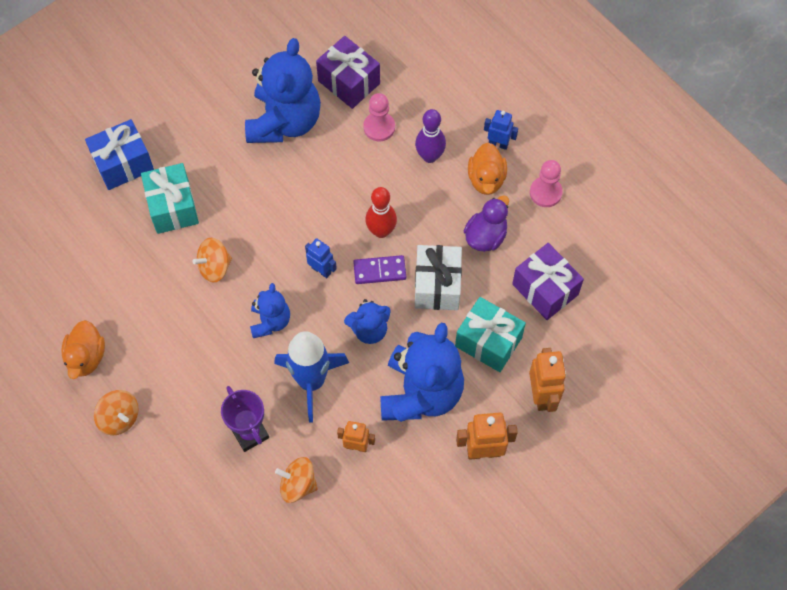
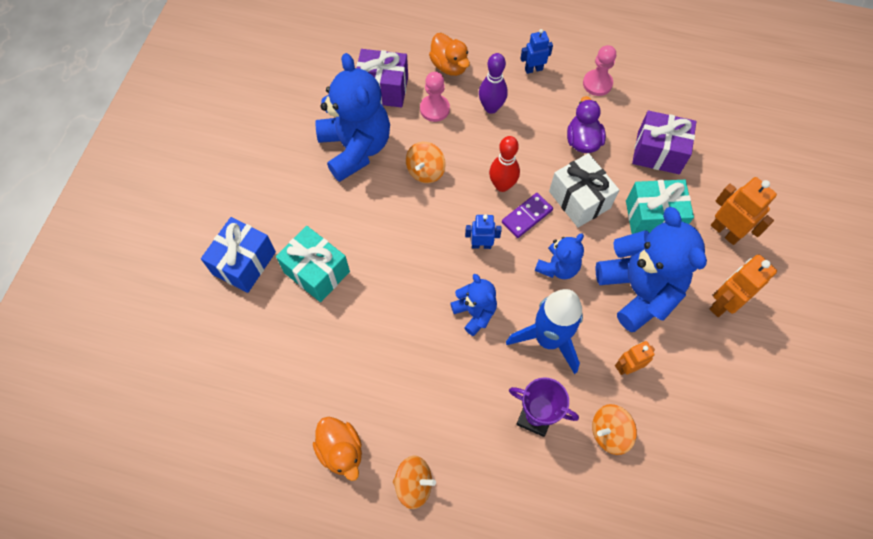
camera: 35 degrees left, 0 degrees up
orange spinning top [192,238,232,283] -> orange spinning top moved to [406,142,445,183]
orange duck [468,142,507,195] -> orange duck moved to [429,33,470,76]

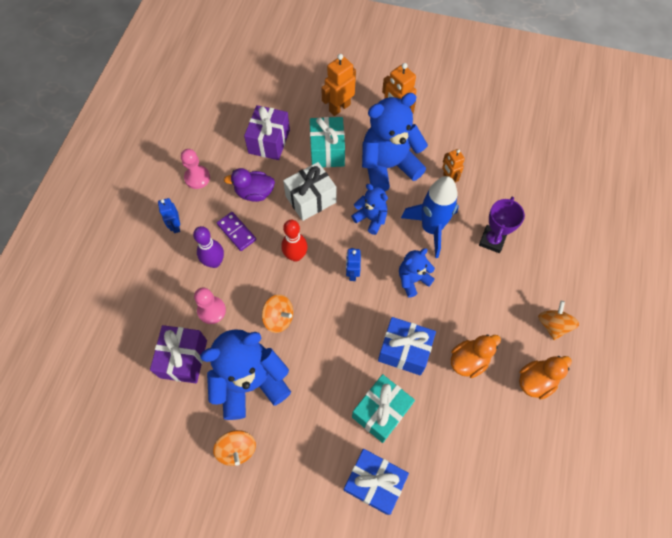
camera: 90 degrees left, 0 degrees up
orange duck [429,33,470,76] -> orange duck moved to [451,335,501,378]
purple domino [502,193,553,238] -> purple domino moved to [217,212,256,251]
orange spinning top [592,404,637,455] -> orange spinning top moved to [213,430,256,466]
none -> blue gift [378,317,436,375]

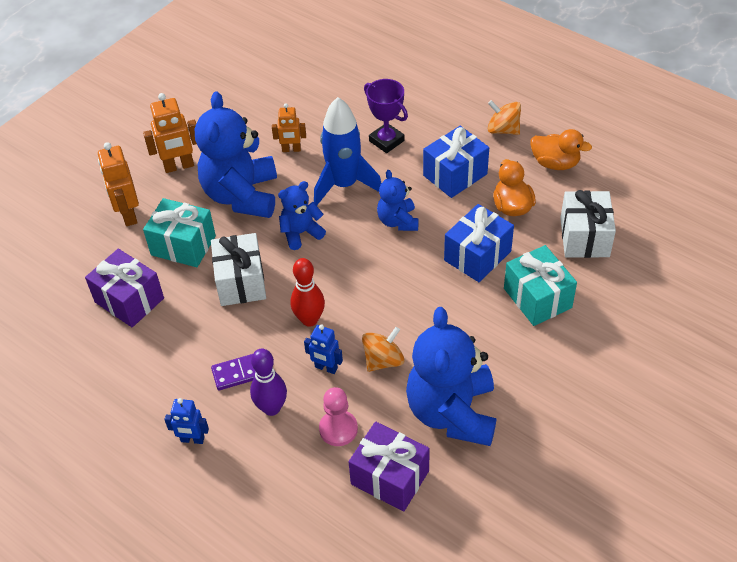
camera: 65 degrees left, 15 degrees down
pink pawn [181,149,210,189] -> none
orange spinning top [213,430,256,466] -> none
purple duck [224,168,275,202] -> none
blue gift [344,449,409,515] -> blue gift moved to [423,126,489,198]
blue robot [346,248,361,281] -> blue robot moved to [304,325,343,374]
orange duck [519,356,572,399] -> orange duck turned 120 degrees clockwise [531,129,592,170]
none -> white gift [560,190,616,258]

